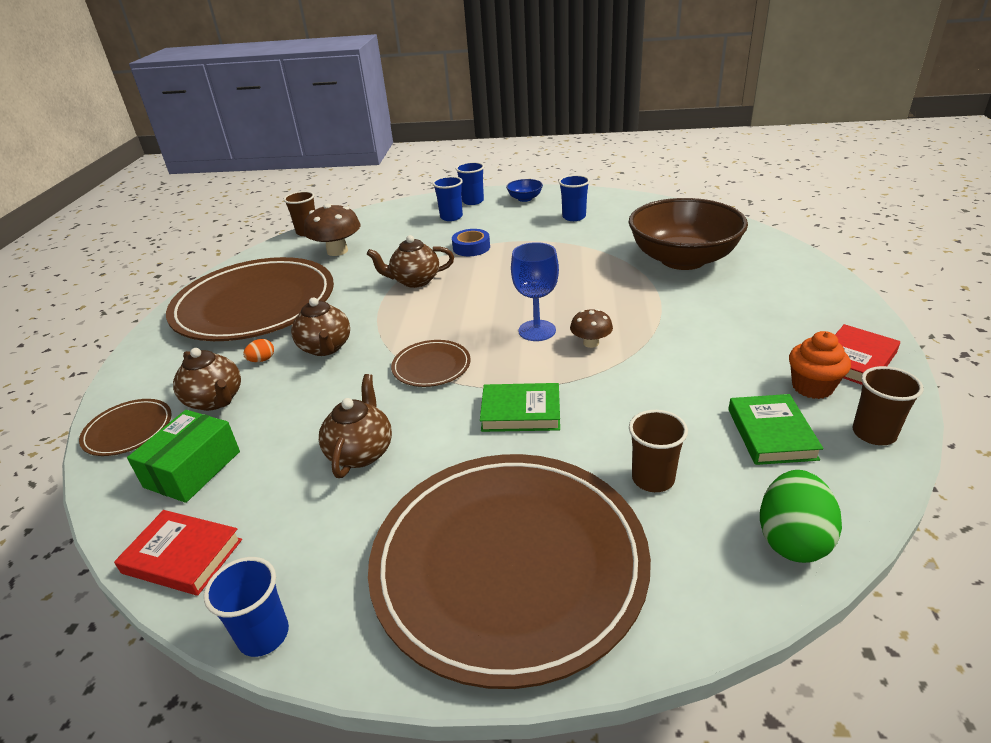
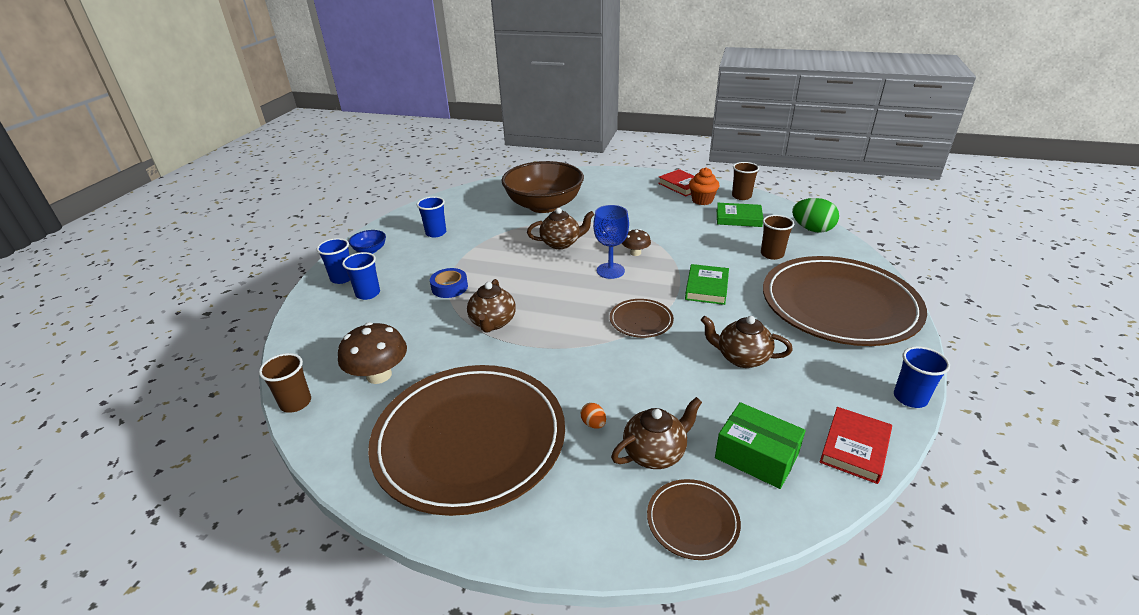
camera: 80 degrees left, 0 degrees up
brown teapot [291,297,350,356] -> brown teapot moved to [527,208,594,249]

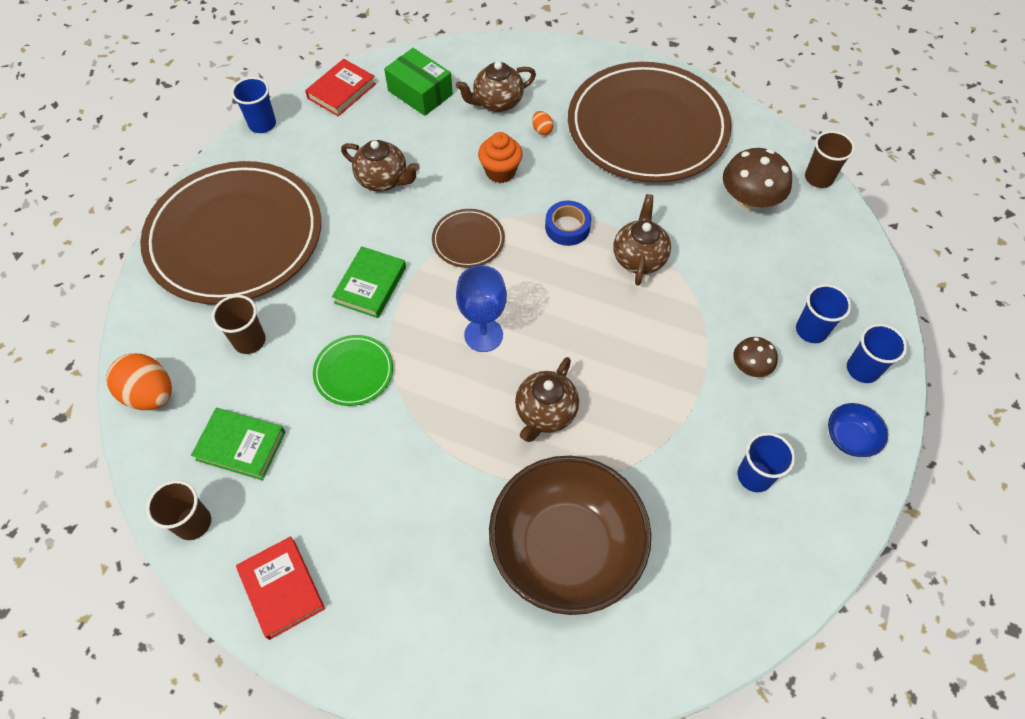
camera: 175 degrees left, 25 degrees up
blue tape [430,268,468,298] -> blue tape moved to [545,201,591,246]
brown teapot [527,208,594,249] -> brown teapot turned 60 degrees counterclockwise [515,357,579,442]
brown mushroom [622,229,651,256] -> brown mushroom moved to [733,337,778,377]
brown plate [647,479,741,560] -> none
orange cupcake [689,167,719,205] -> orange cupcake moved to [478,132,523,183]
green egg [792,198,839,233] -> orange egg [106,353,172,410]
none -> green plate [313,335,393,406]

